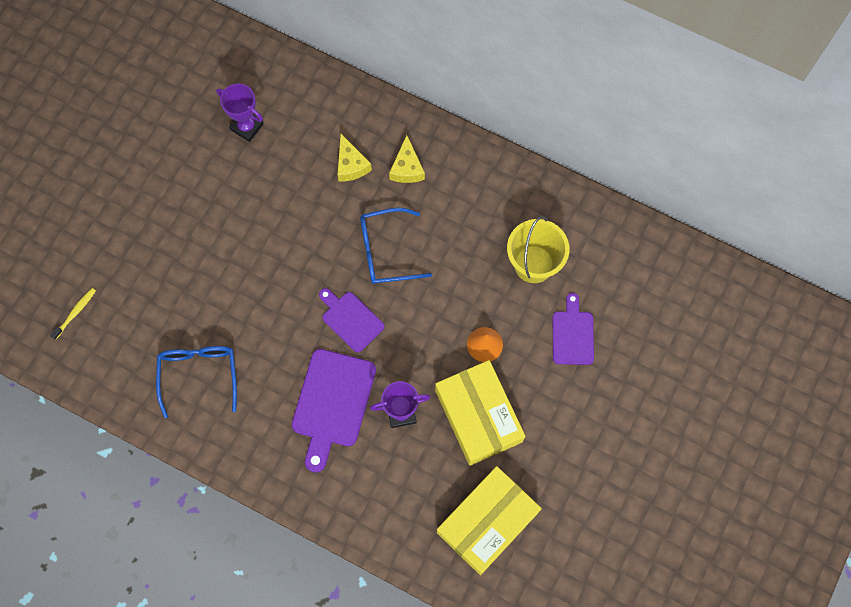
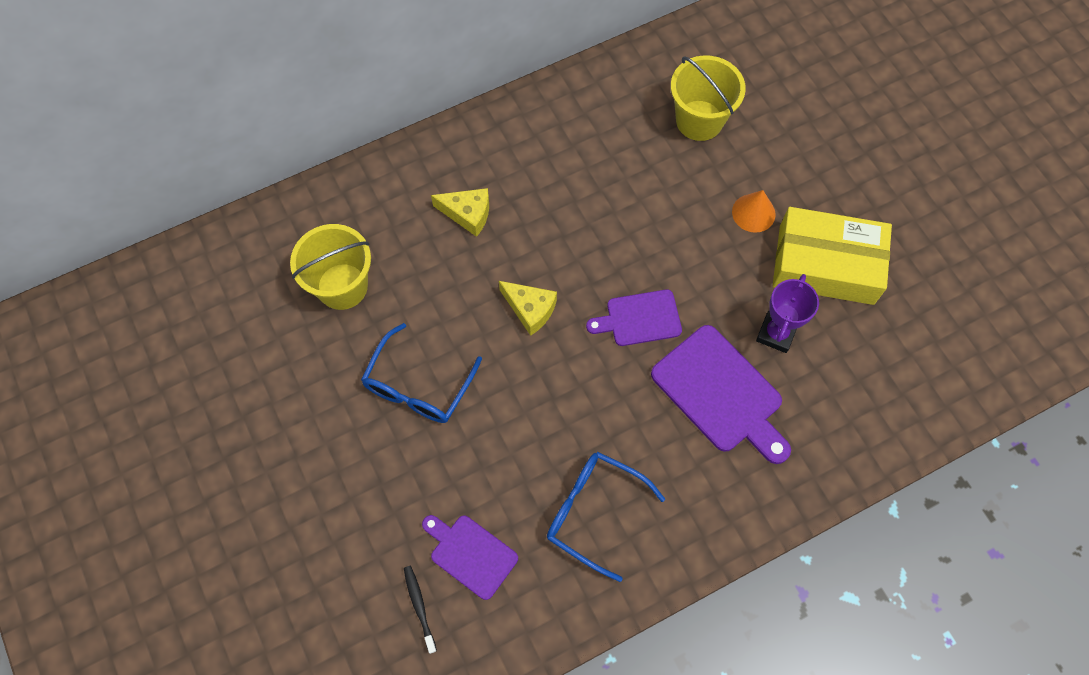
camera: 55 degrees left, 5 degrees down
yellow toothbrush [50,288,96,340] -> black toothbrush [404,566,437,654]
purple trophy [216,84,263,142] -> yellow bucket [290,224,371,310]
blue glasses [360,208,432,284] -> blue glasses moved to [361,323,482,423]
yellow cheese [389,135,425,183] -> yellow cheese moved to [499,281,557,336]
yellow box [437,466,542,575] -> none
purple cutting board [553,293,594,365] -> purple cutting board moved to [422,515,518,600]

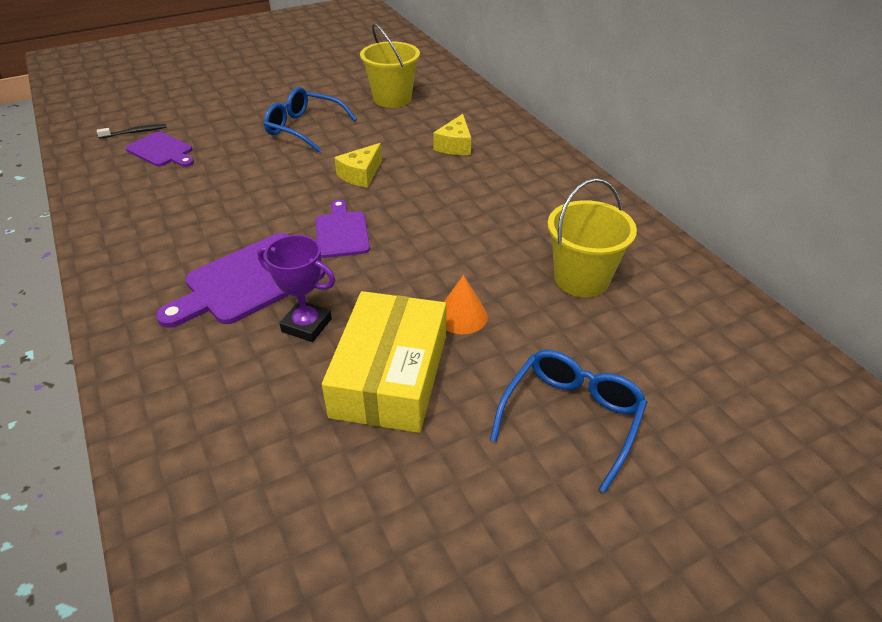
camera: 90 degrees right, 25 degrees down
purple cutting board [422,515,518,600] -> purple cutting board turned 90 degrees clockwise [126,131,194,167]
blue glasses [547,452,665,582] -> blue glasses moved to [490,350,647,493]

